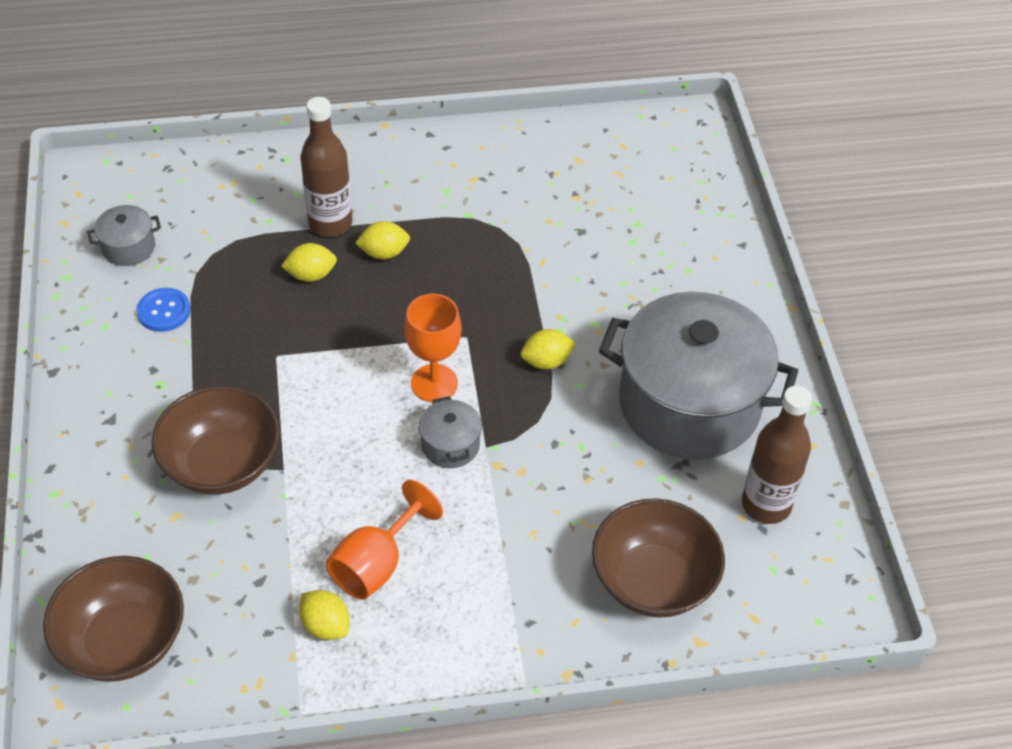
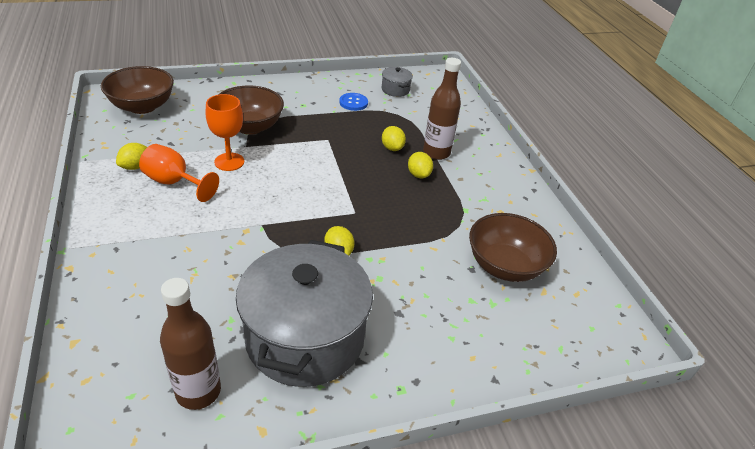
camera: 80 degrees right, 10 degrees down
orange goblet [404,294,462,402] -> orange goblet moved to [206,94,244,171]
grey pot [419,396,482,468] -> none
brown bowl [592,498,725,618] -> brown bowl moved to [469,213,557,282]

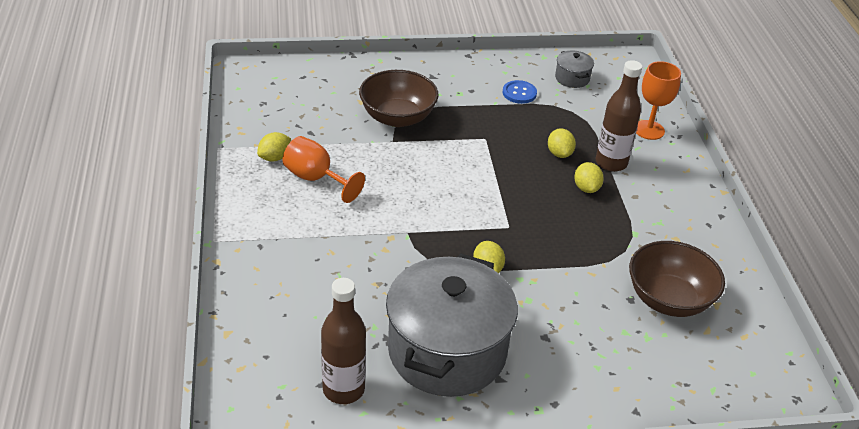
camera: 10 degrees right, 0 degrees up
brown bowl [101,66,174,114] -> none
orange goblet [206,94,244,171] -> orange goblet moved to [636,61,681,140]

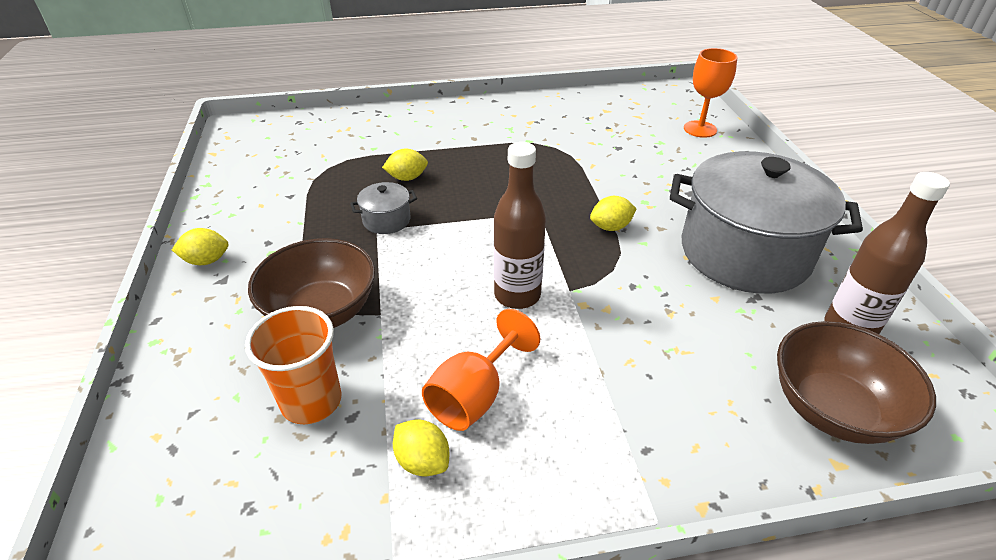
camera: 90 degrees left, 0 degrees up
blue button [503,80,537,104] -> none
grey pot [555,50,594,88] -> grey pot moved to [350,182,417,234]
yellow lemon [574,162,604,193] -> yellow lemon moved to [172,228,229,265]
brown bottle [596,60,642,172] -> brown bottle moved to [494,142,546,309]
brown bowl [629,241,725,317] -> brown bowl moved to [777,321,936,444]
orange goblet [636,61,681,140] -> orange goblet moved to [684,48,737,138]
none -> orange cup [245,306,341,424]

